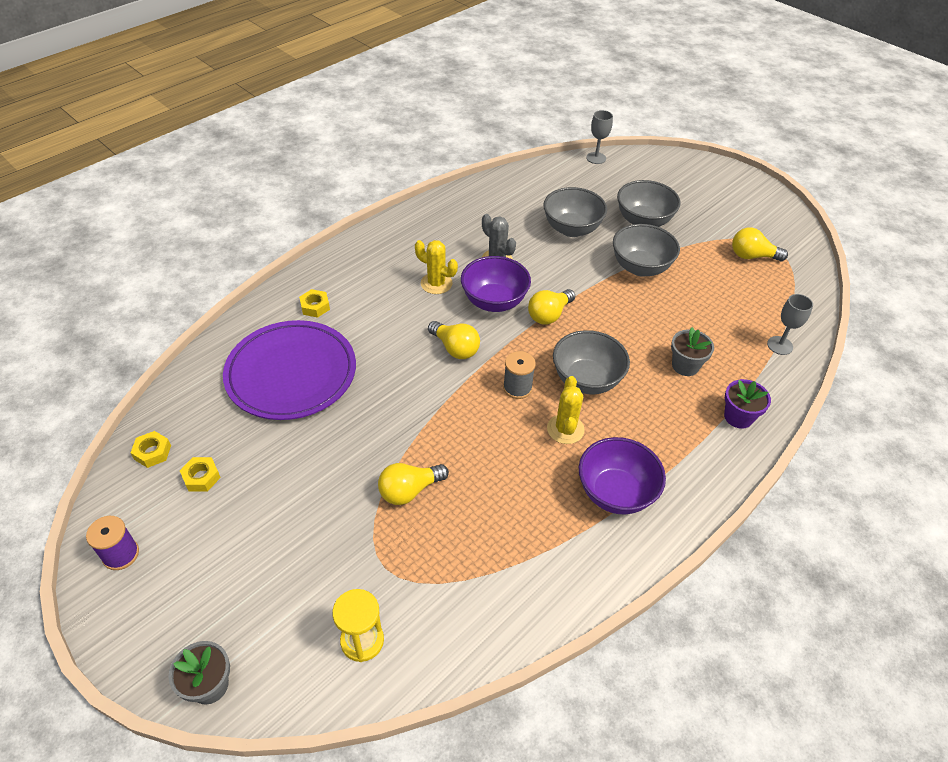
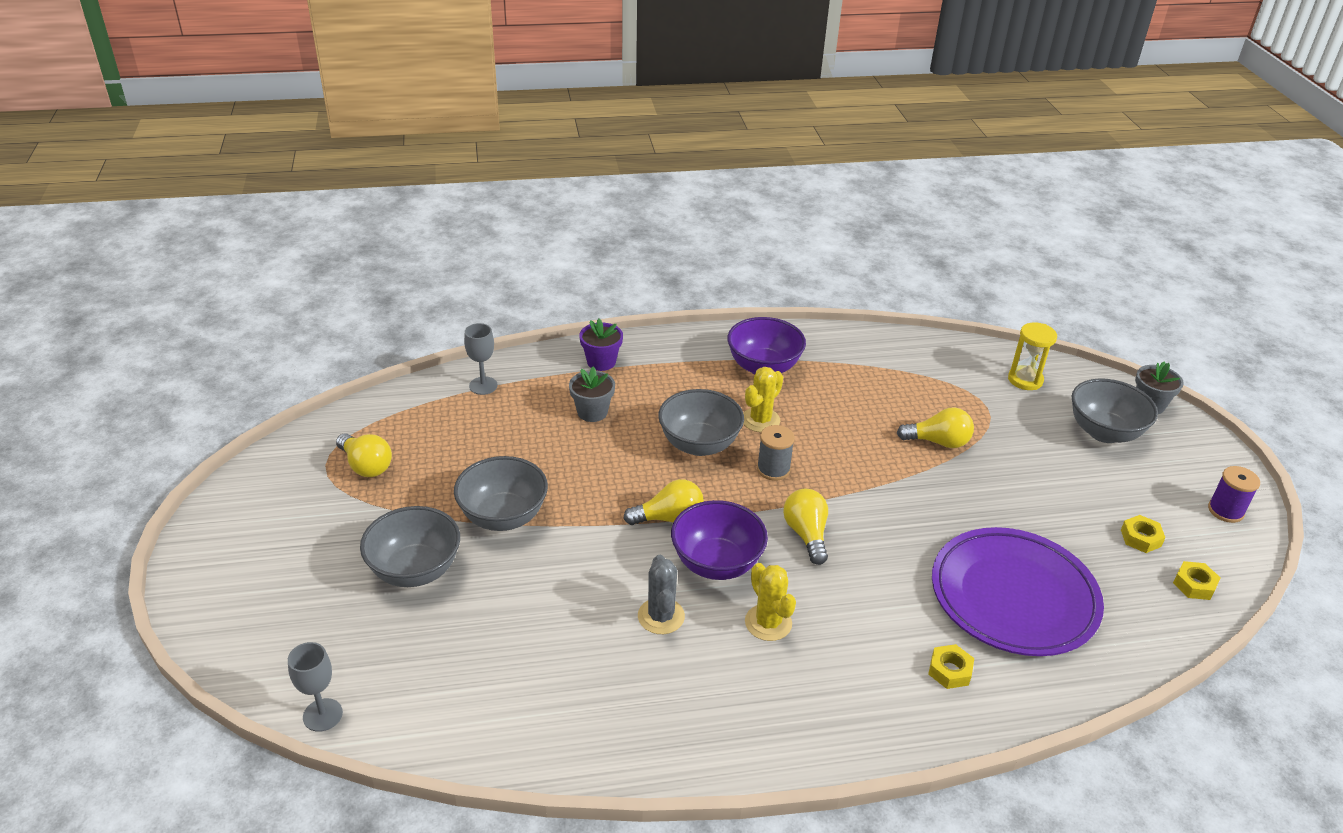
camera: 145 degrees left, 10 degrees down
grey bowl [543,187,607,237] -> grey bowl moved to [1072,379,1158,443]

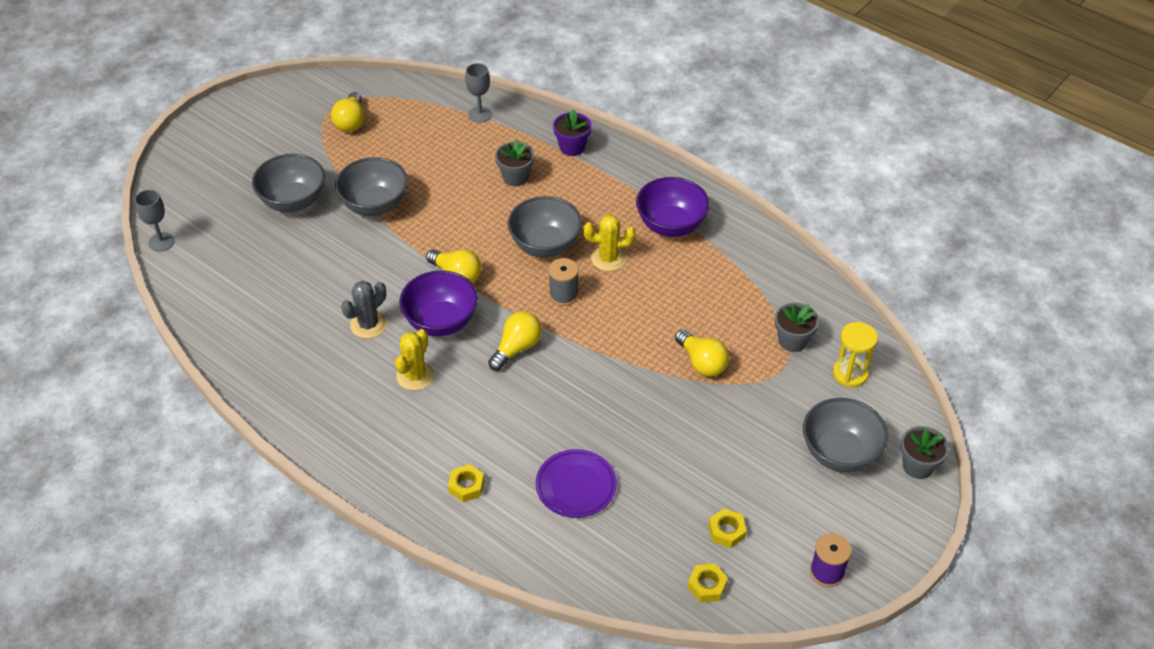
camera: 50 degrees right, 10 degrees up
purple plate [932,527,1104,656] -> purple plate [536,449,617,518], size x0.55
none -> grey flower pot [775,303,819,352]

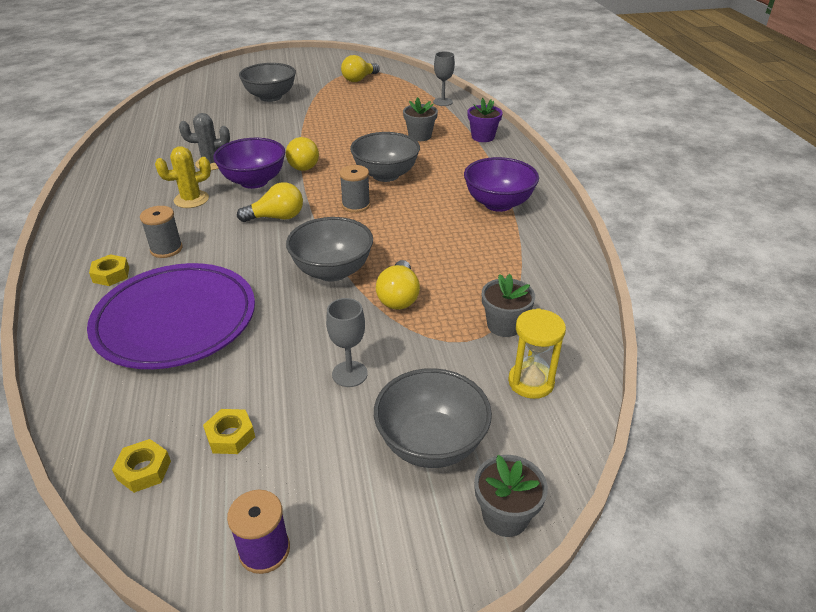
camera: 40 degrees right, 10 degrees down
grey goblet [135,190,175,252] -> grey goblet moved to [326,298,368,387]
grey bowl [335,157,408,216] -> grey bowl moved to [286,217,373,282]
purple plate [536,449,617,518] -> purple plate [87,263,255,369], size x1.81
yellow cactus [583,214,636,271] -> none
none -> grey spool [140,206,183,258]

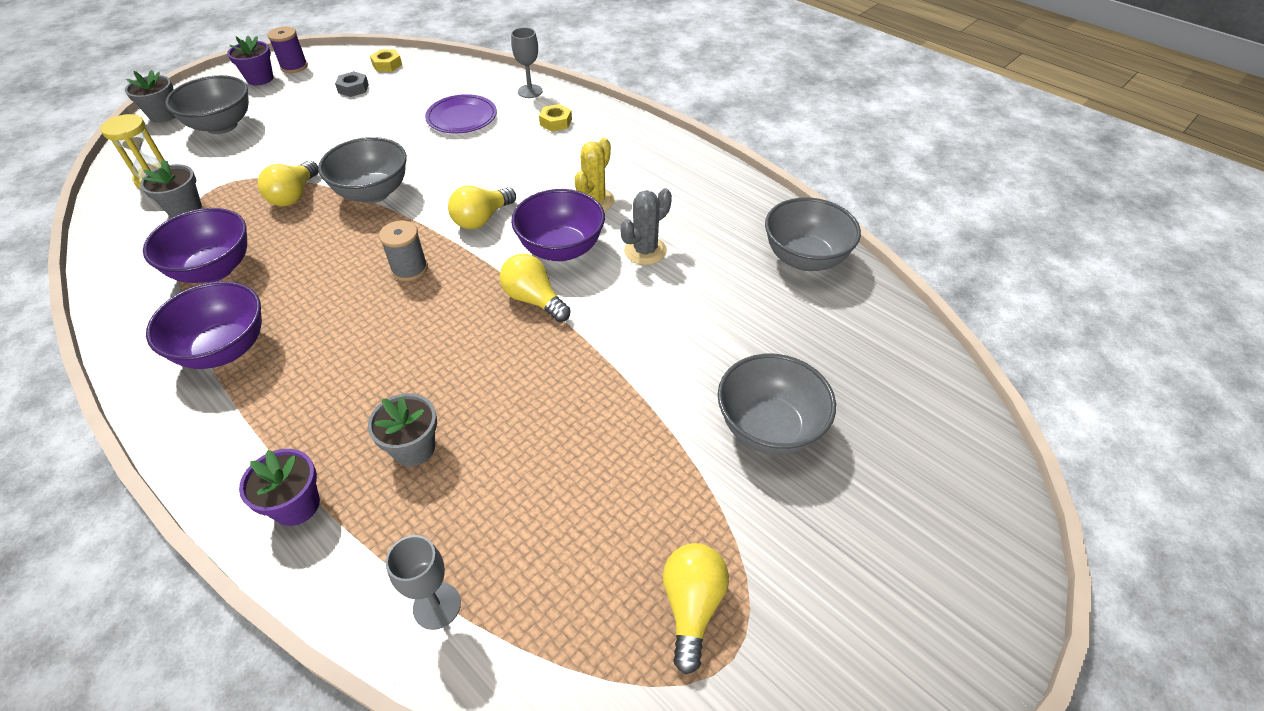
camera: 145 degrees right, 10 degrees up
purple plate [87,263,255,369] -> purple plate [425,94,497,134], size x0.55
grey spool [140,206,183,258] -> none
yellow nut [203,409,255,454] -> grey nut [335,71,369,97]
grey goblet [326,298,368,387] -> grey goblet moved to [511,27,543,98]
grey bowl [350,132,420,182] -> grey bowl moved to [765,198,861,271]
yellow light bulb [376,260,420,310] -> yellow light bulb turned 135 degrees counterclockwise [258,161,319,206]
none -> purple bowl [143,208,247,283]
none -> purple flower pot [227,36,274,85]

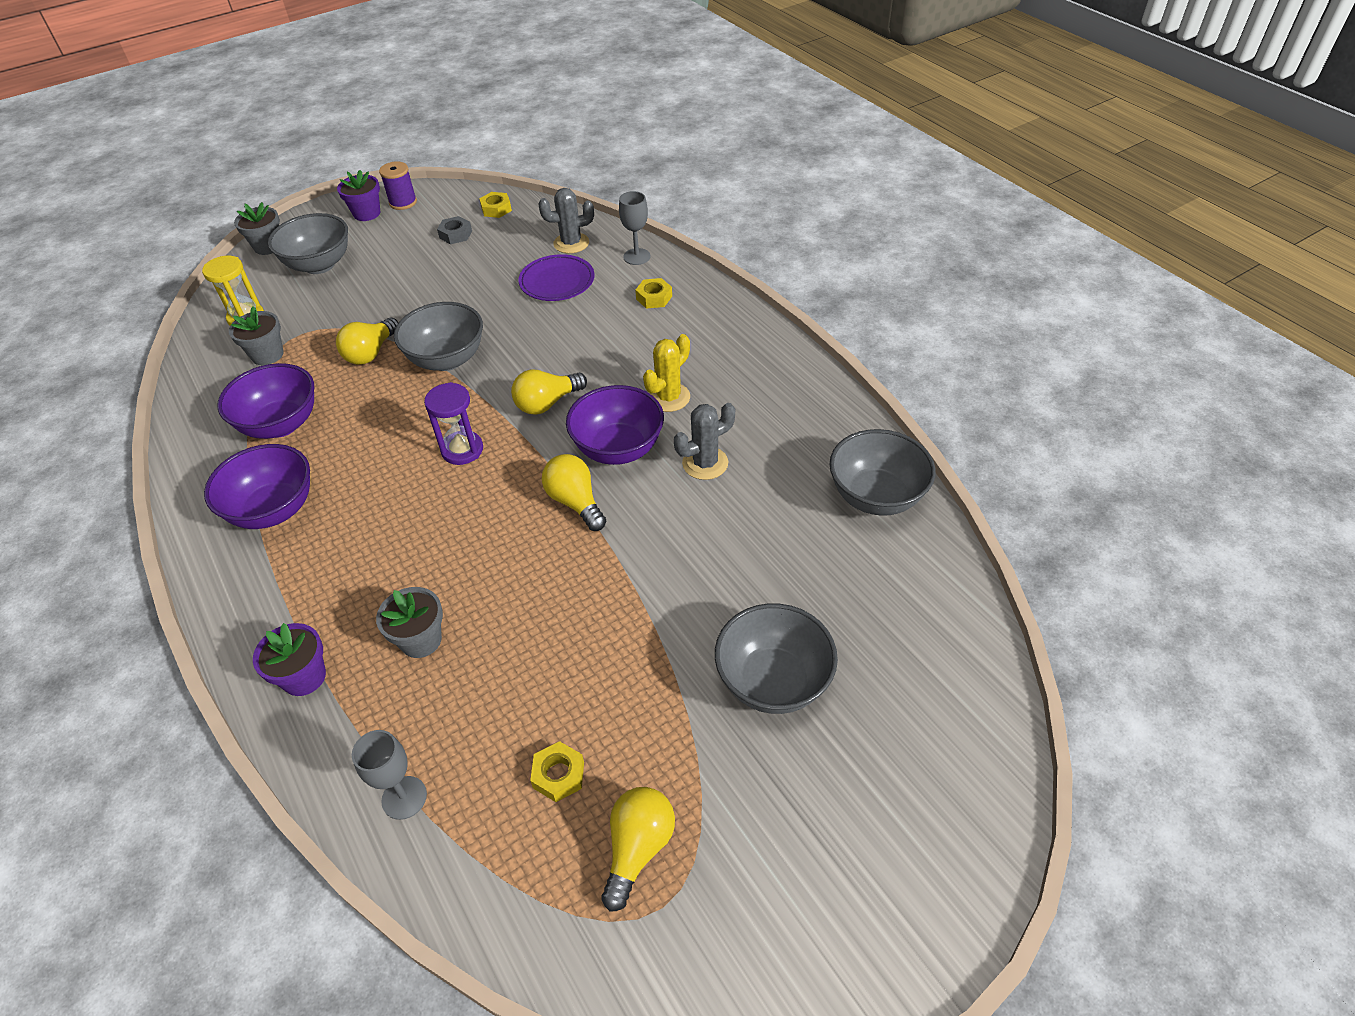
camera: 15 degrees right, 0 degrees up
grey spool [379,221,428,281] -> purple hourglass [424,382,483,465]
none -> yellow nut [530,741,584,802]
none -> grey cactus [538,188,594,254]

